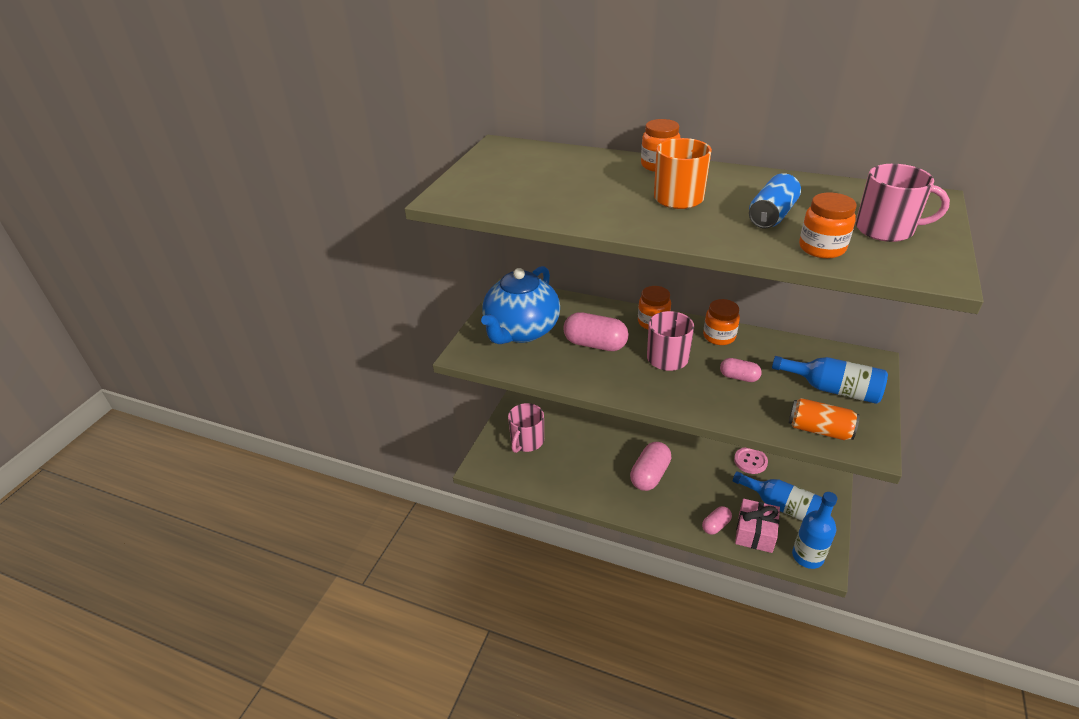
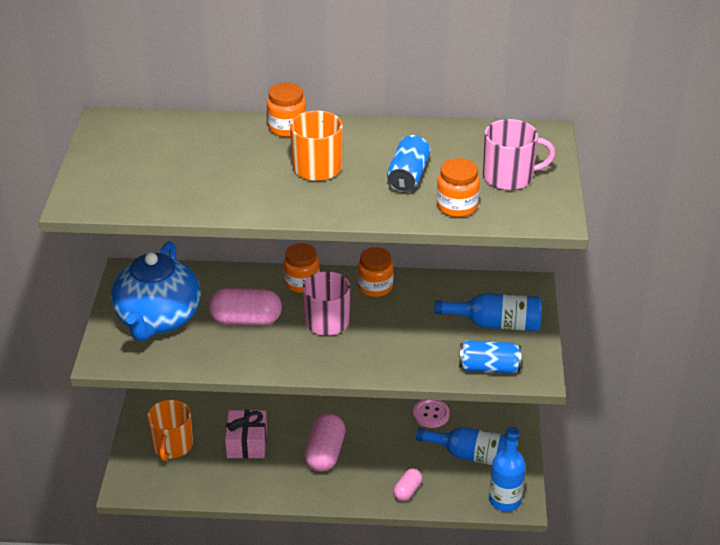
camera: 20 degrees left, 0 degrees up
pink mug [508,403,544,453] -> orange mug [147,400,193,461]
pink capsule [720,358,762,382] -> none
pink gift [735,499,780,553] -> pink gift moved to [225,410,267,459]
orange can [789,398,860,440] -> blue can [459,340,521,374]

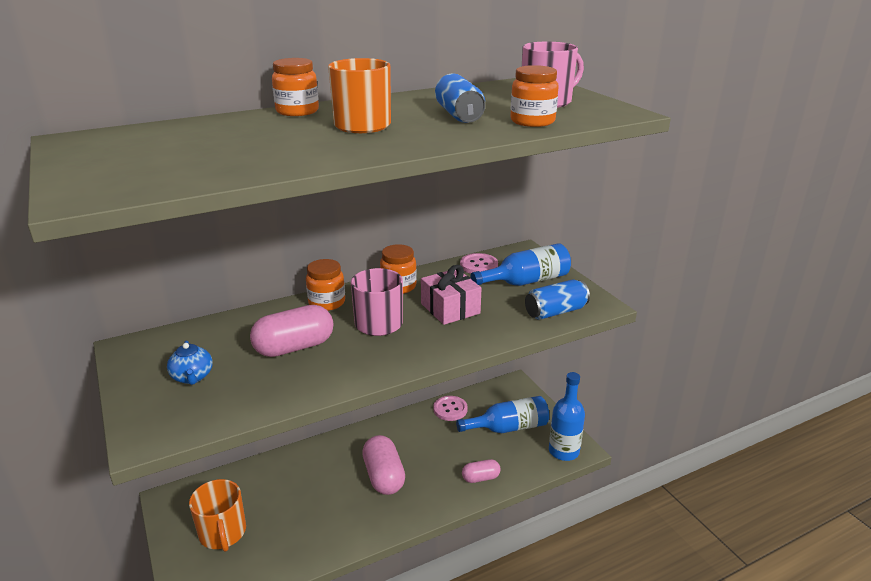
camera: 30 degrees left, 10 degrees down
blue teapot [111,241,201,341] -> blue teapot [167,341,213,385], size x0.40
pink gift [225,410,267,459] -> pink gift moved to [421,265,481,325]
pink capsule [393,468,422,501] -> pink capsule turned 75 degrees clockwise [462,459,501,483]
none -> pink button [460,253,498,274]

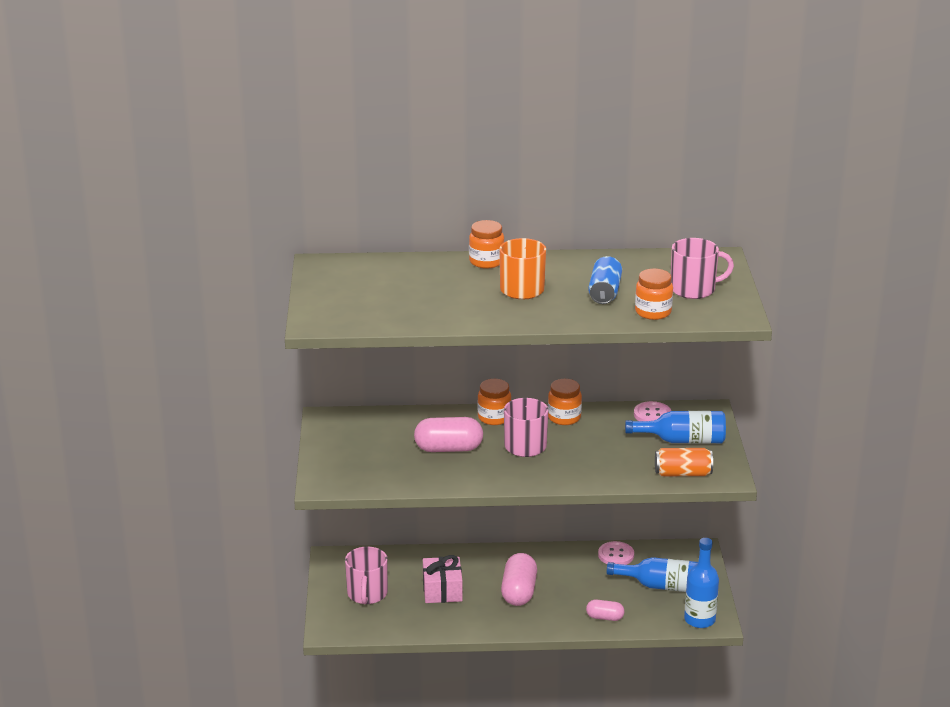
camera: 25 degrees right, 0 degrees up
blue teapot [167,341,213,385] -> none
orange mug [189,479,246,552] -> pink mug [345,547,388,604]
pink gift [421,265,481,325] -> pink gift moved to [423,555,463,603]
blue can [525,279,590,320] -> orange can [655,448,713,476]

